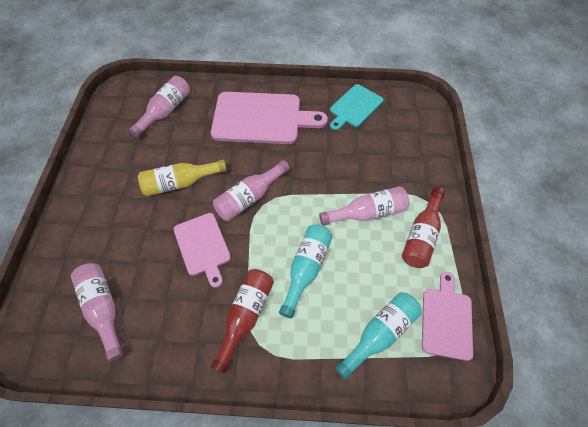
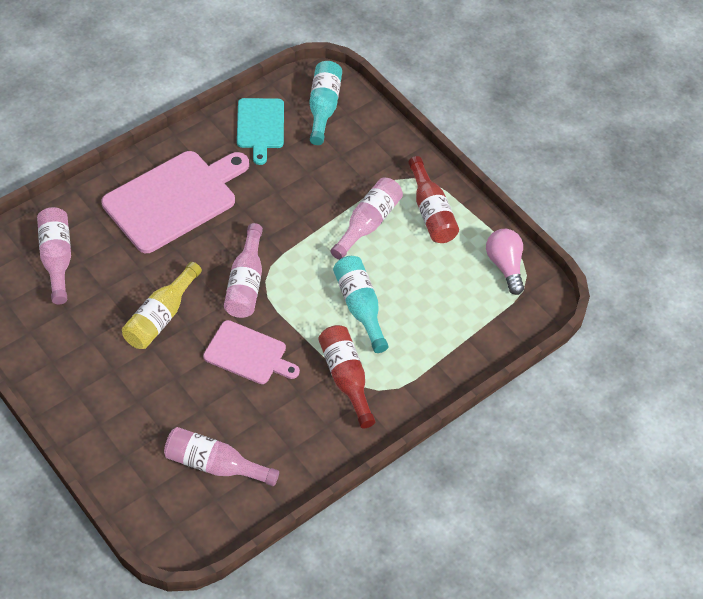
camera: 45 degrees left, 5 degrees down
turquoise bottle [335,292,422,380] -> turquoise bottle moved to [309,61,342,145]
pink cutting board [422,272,473,361] -> pink light bulb [486,229,524,295]

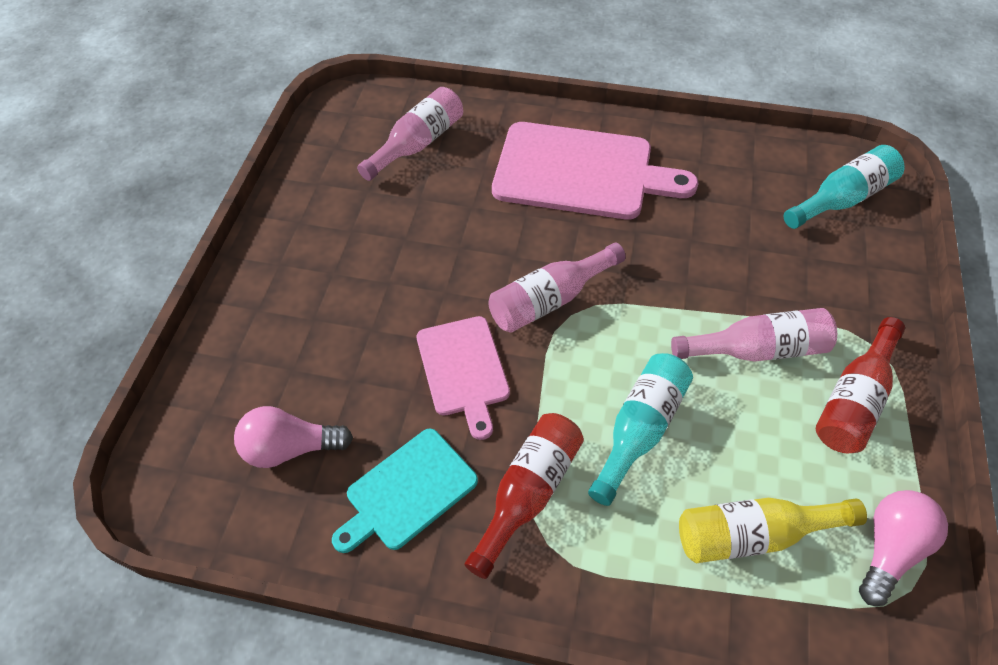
camera: 55 degrees right, 0 degrees up
yellow bottle [122,262,202,349] -> yellow bottle moved to [679,498,867,563]
pink bottle [164,427,279,486] -> pink light bulb [234,406,353,468]
turquoise cutting board [237,98,284,165] -> turquoise cutting board moved to [332,428,478,553]

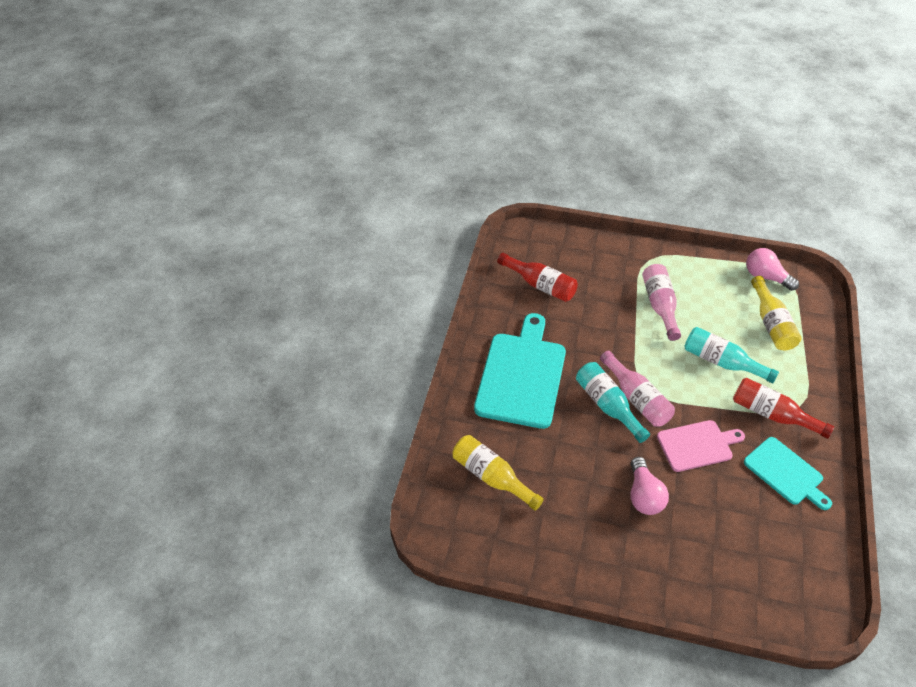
camera: 90 degrees left, 5 degrees down
pink light bulb [234,406,353,468] -> pink light bulb moved to [630,457,669,515]
pink bottle [357,87,463,181] -> yellow bottle [452,435,544,511]
pink cutting board [492,122,698,220] -> turquoise cutting board [474,313,566,429]
turquoise bottle [784,145,905,229] -> turquoise bottle moved to [576,362,650,443]
red bottle [816,317,905,453] -> red bottle moved to [497,253,578,302]

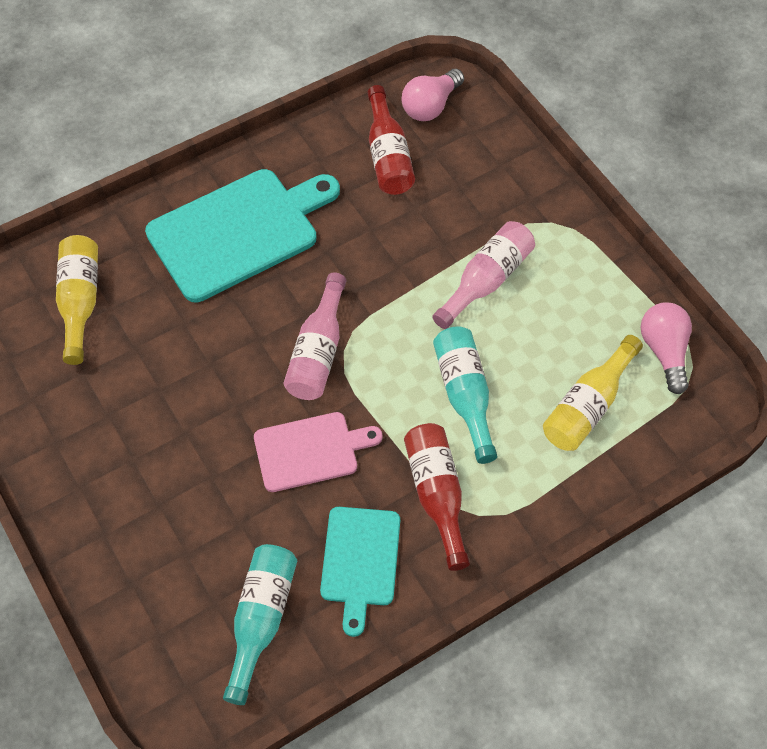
camera: 45 degrees right, 10 degrees up
turquoise bottle [576,362,650,443] -> turquoise bottle moved to [223,544,297,705]
pink light bulb [630,457,669,515] -> pink light bulb moved to [401,69,464,121]
pink cutting board [657,420,745,472] -> pink cutting board turned 45 degrees counterclockwise [254,412,383,492]

